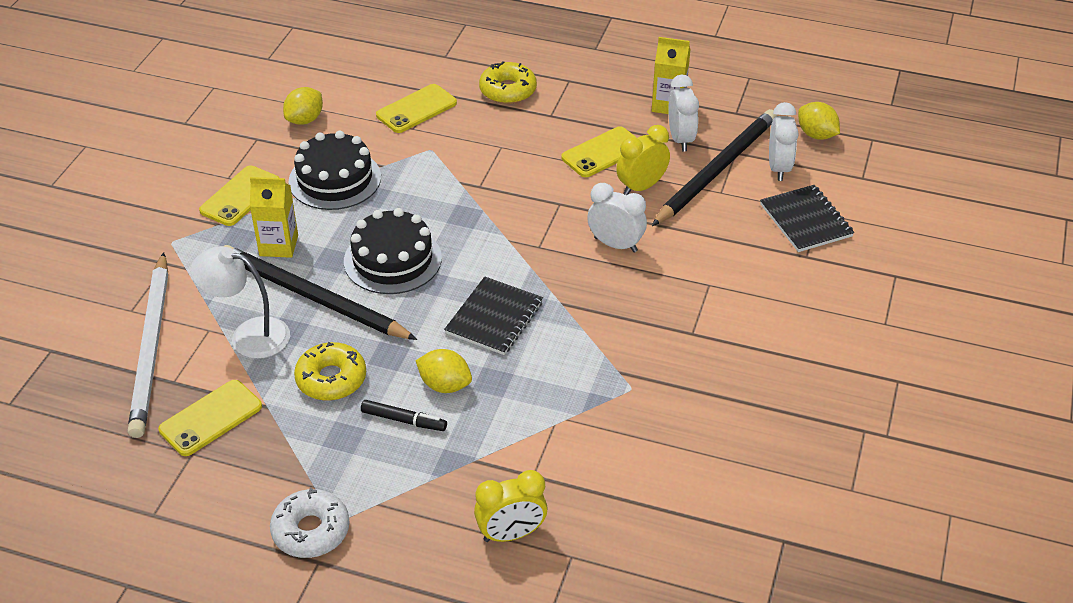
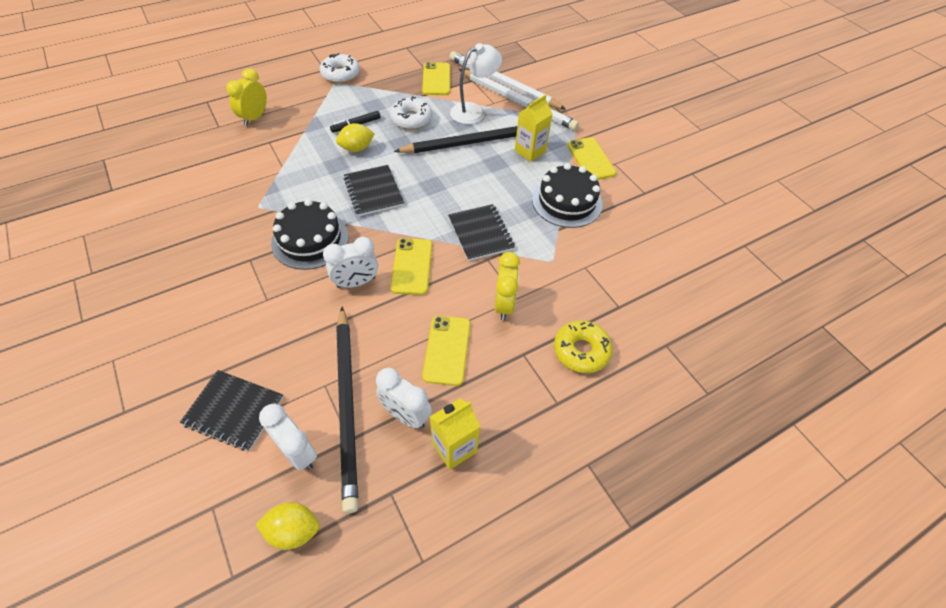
camera: 130 degrees right, 10 degrees up
yellow lemon [283,87,323,125] -> none
yellow donut [294,342,366,401] -> white donut [390,96,432,130]
black cake [344,208,442,294] -> black cake moved to [271,199,349,270]
yellow phone [376,84,457,133] -> yellow phone moved to [390,238,432,295]
yellow clock [616,125,670,195] -> yellow clock moved to [495,252,520,320]
none -> black notebook [448,204,515,261]
none -> white pencil [459,69,579,131]

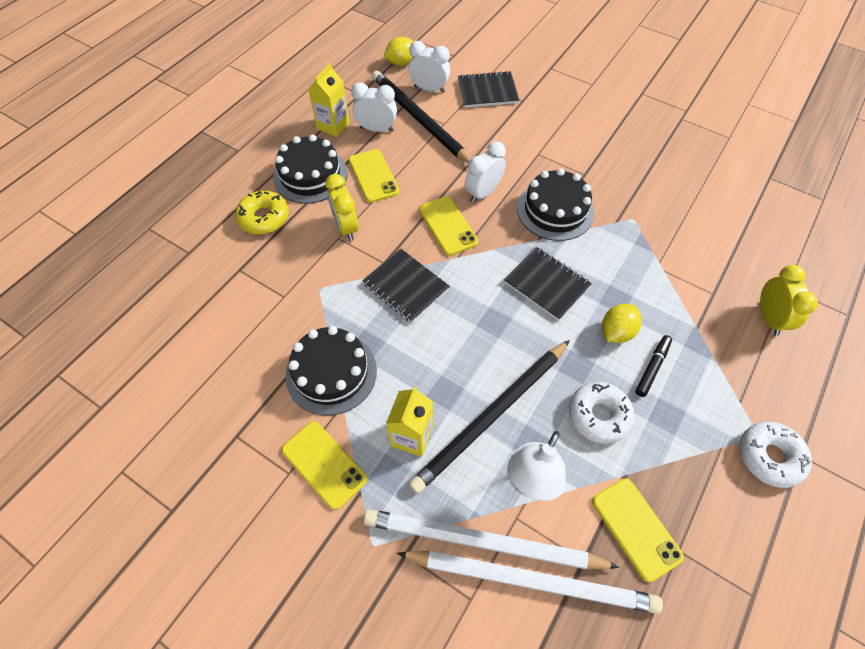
camera: 155 degrees right, 5 degrees up
none -> black cake [273,135,348,204]

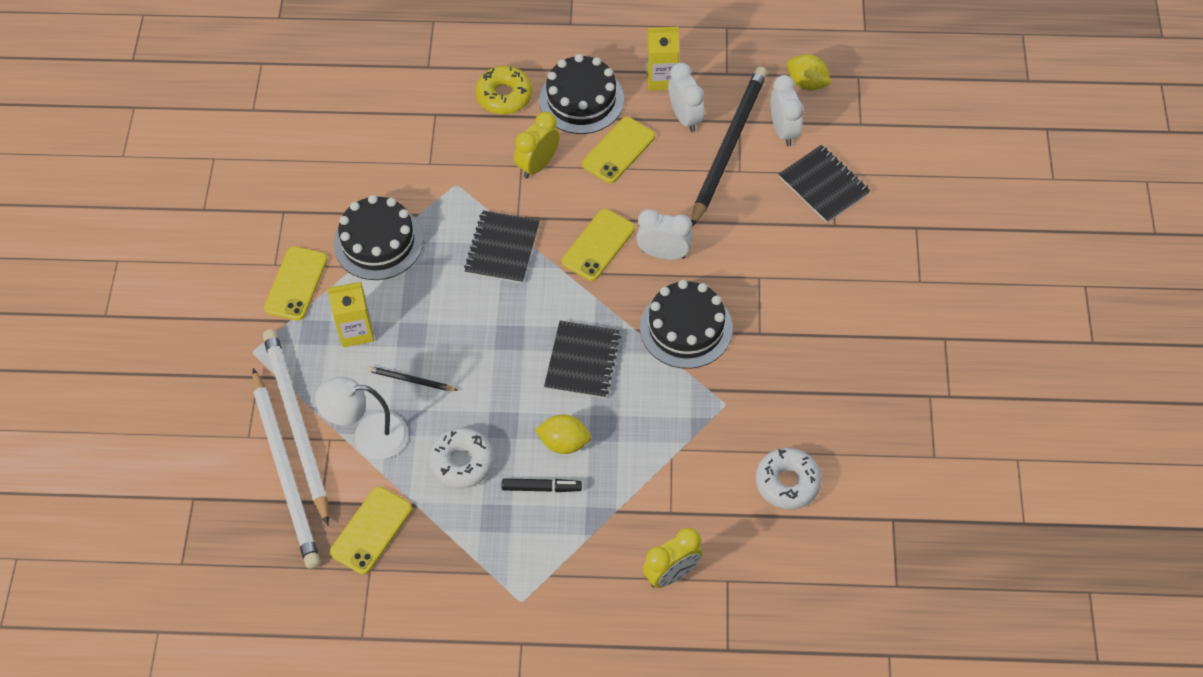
camera: 60 degrees right, 0 degrees up
black pencil [408,340,570,494] -> black pencil [367,366,458,391], size x0.42
white donut [740,422,812,488] -> white donut moved to [755,448,822,510]

